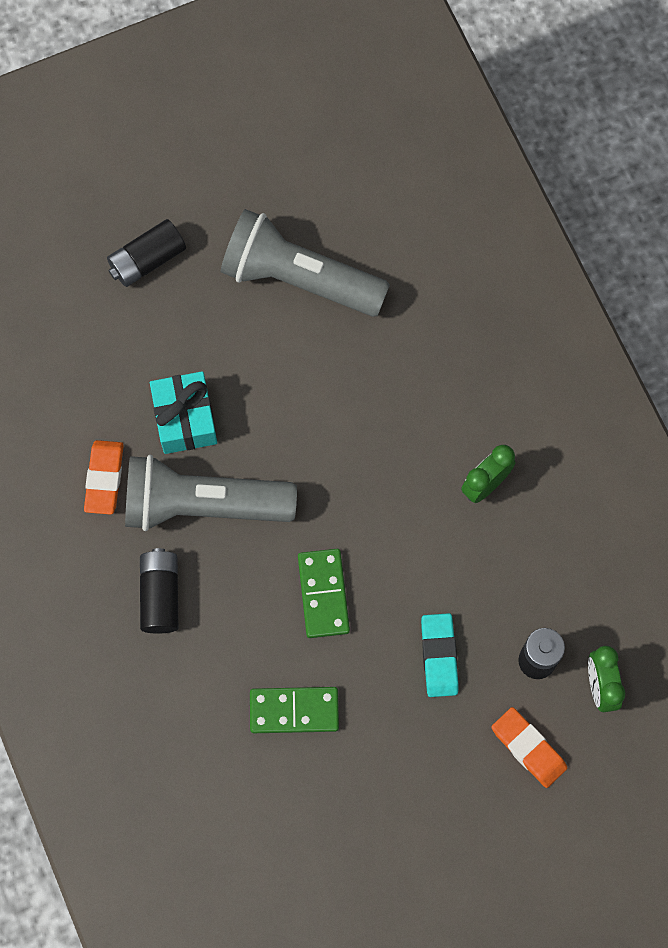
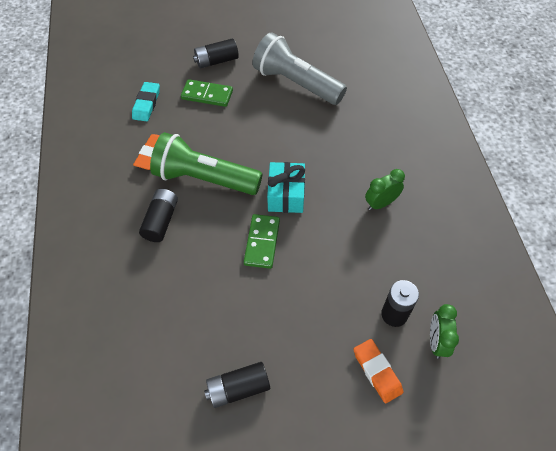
camera: 15 degrees right, 15 degrees down
grey flashlight [125,455,297,531] -> green flashlight [150,132,263,195]
turquoise gift [150,371,217,454] -> turquoise gift moved to [267,162,305,213]
green domino [250,687,339,733] -> green domino moved to [181,79,233,107]
turquoise eraser [421,613,458,697] -> turquoise eraser moved to [132,82,160,121]
none -> black battery [204,362,270,408]

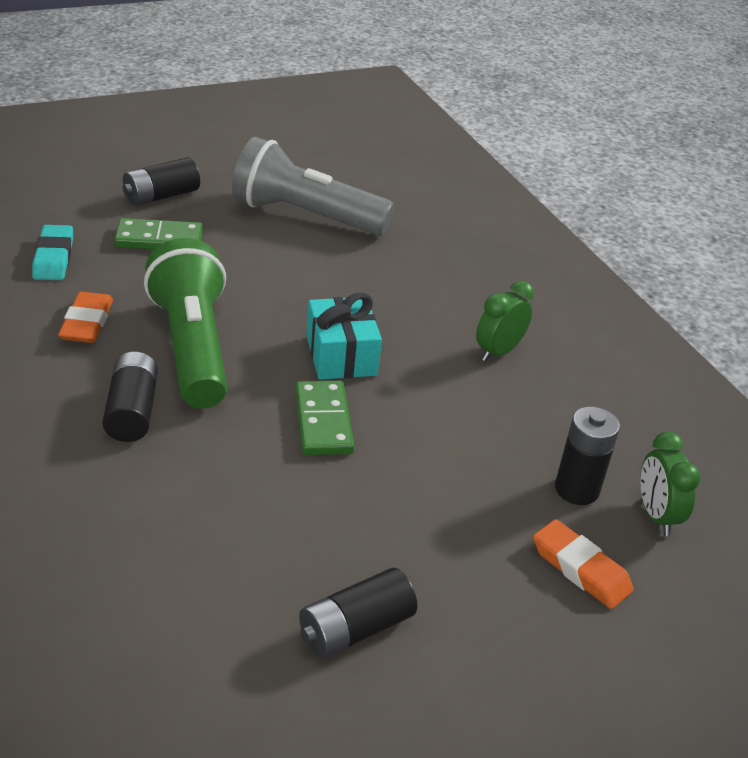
camera: 20 degrees left, 20 degrees down
green flashlight [150,132,263,195] -> green flashlight turned 75 degrees clockwise [144,238,228,408]

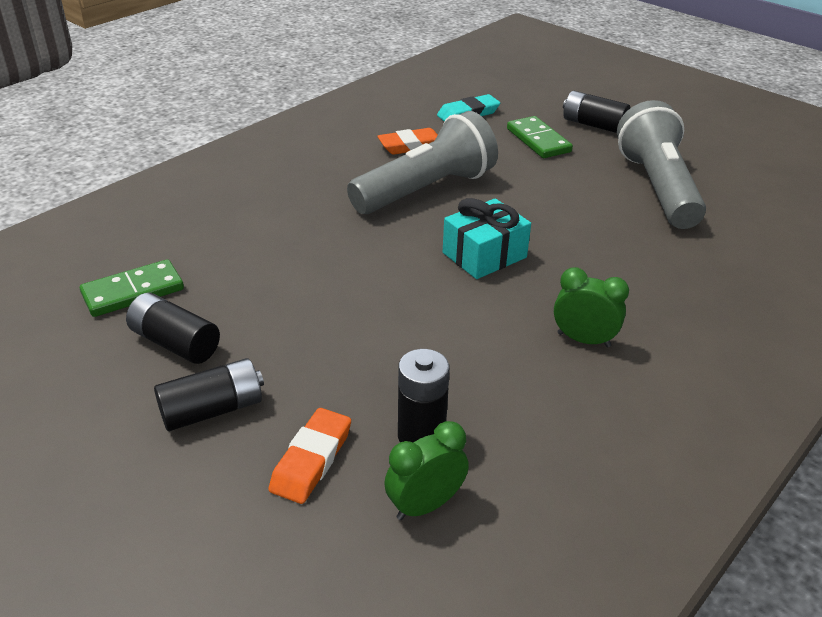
camera: 70 degrees right, 0 degrees up
black battery [102,352,158,442] -> black battery moved to [154,358,264,431]
green flashlight [144,238,228,408] -> grey flashlight [347,111,498,214]
green domino [295,381,354,455] -> green domino moved to [80,259,184,317]

